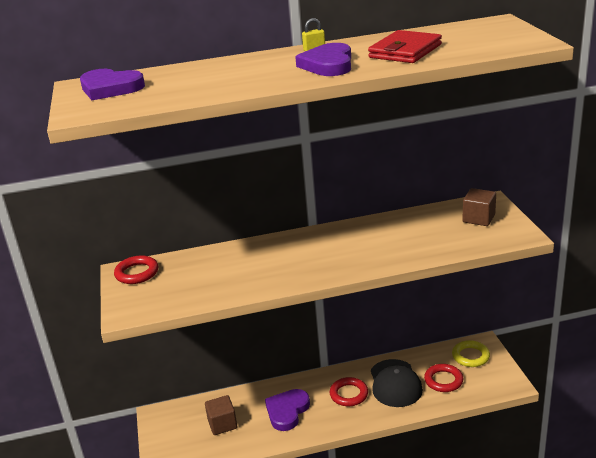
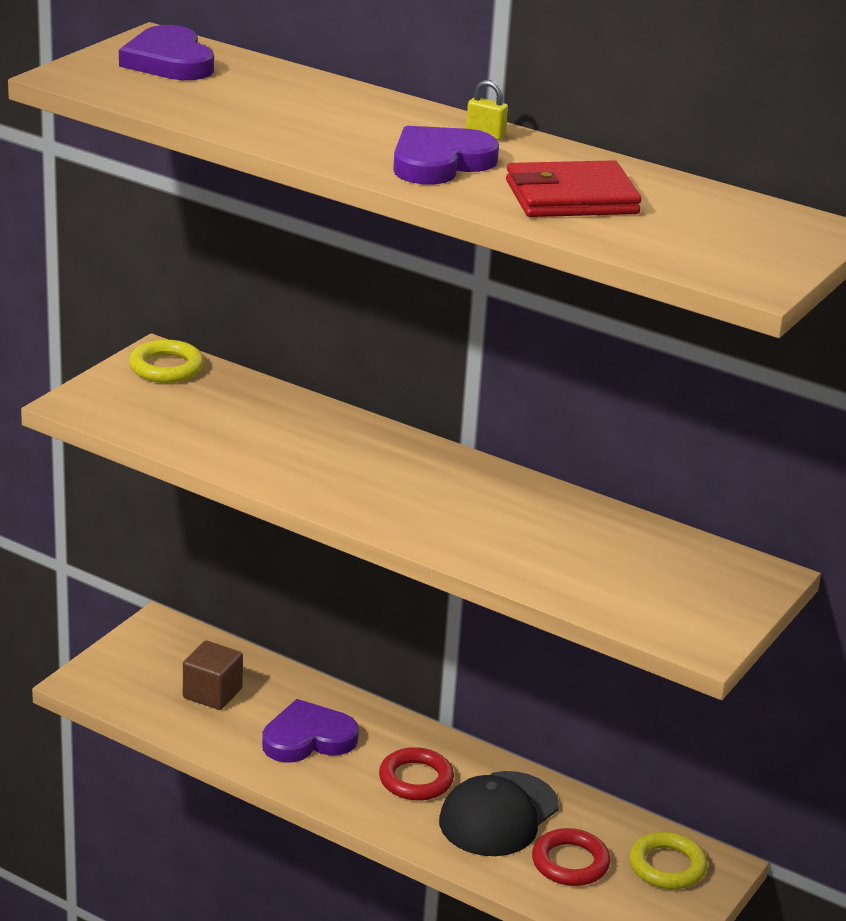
camera: 40 degrees right, 0 degrees up
red ring [114,255,158,284] -> yellow ring [129,340,204,383]
brown cube [462,188,496,226] -> none

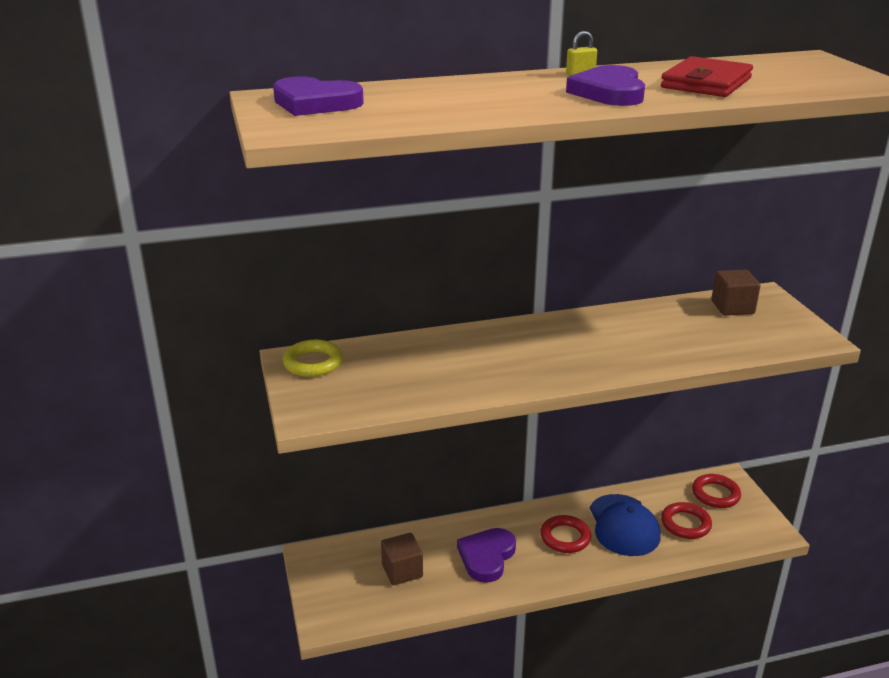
camera: 45 degrees left, 0 degrees up
black cap [439,771,559,856] -> blue cap [590,494,661,556]
yellow ring [629,832,708,889] -> red ring [692,474,741,508]
none -> brown cube [711,270,760,316]

